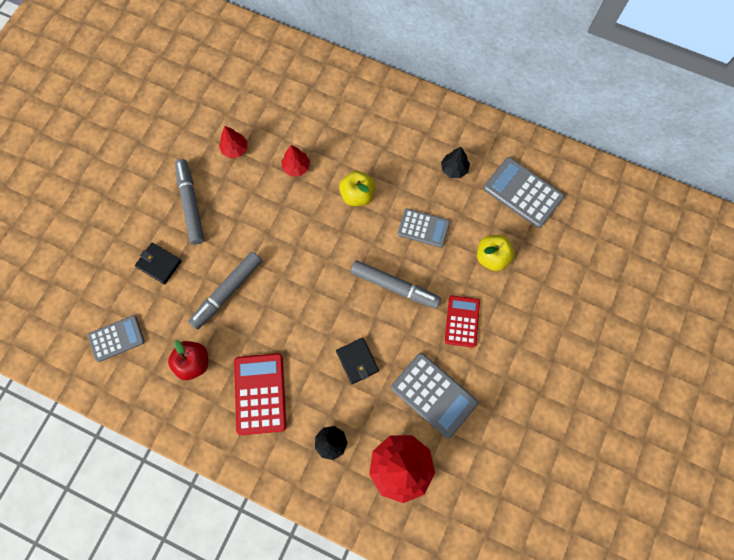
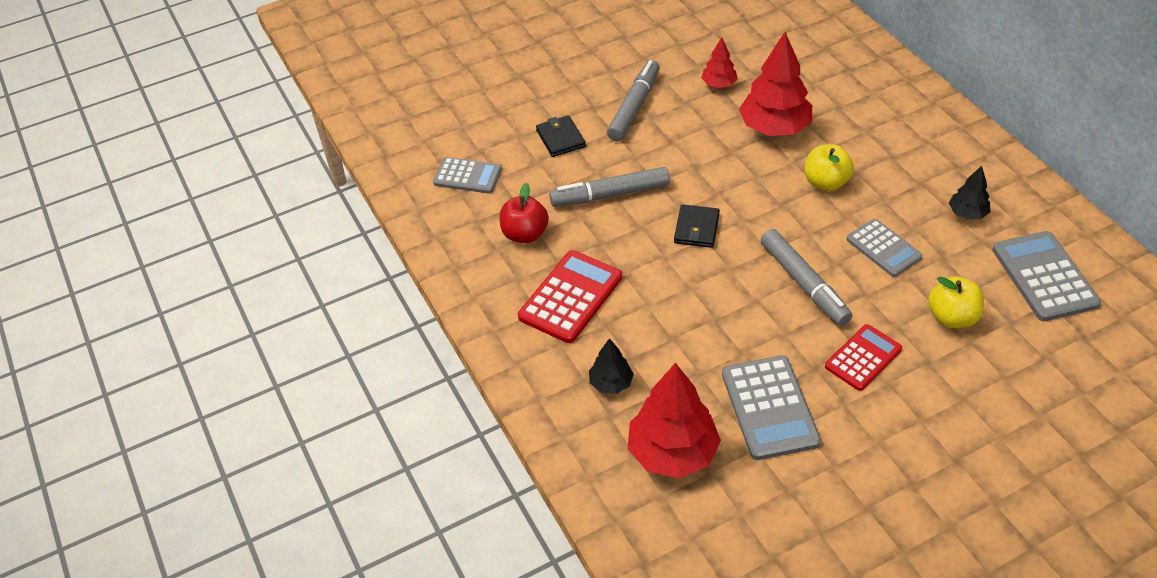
camera: 40 degrees right, 25 degrees down
red tree [281,145,310,176] -> red tree [739,32,812,136], size x1.94
black wallet [336,338,379,384] -> black wallet moved to [674,204,720,248]

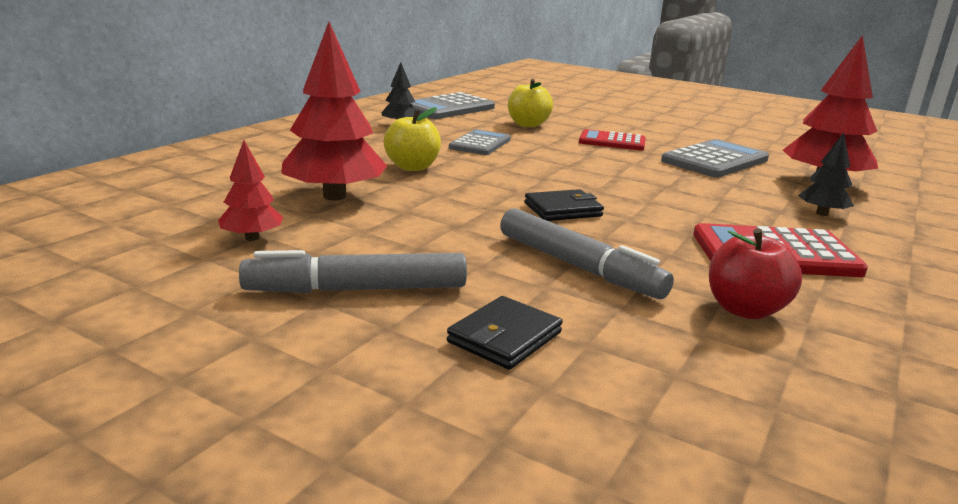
camera: 125 degrees left, 25 degrees down
grey calculator [433,157,502,194] -> none
grey marker [761,229,852,326] -> none

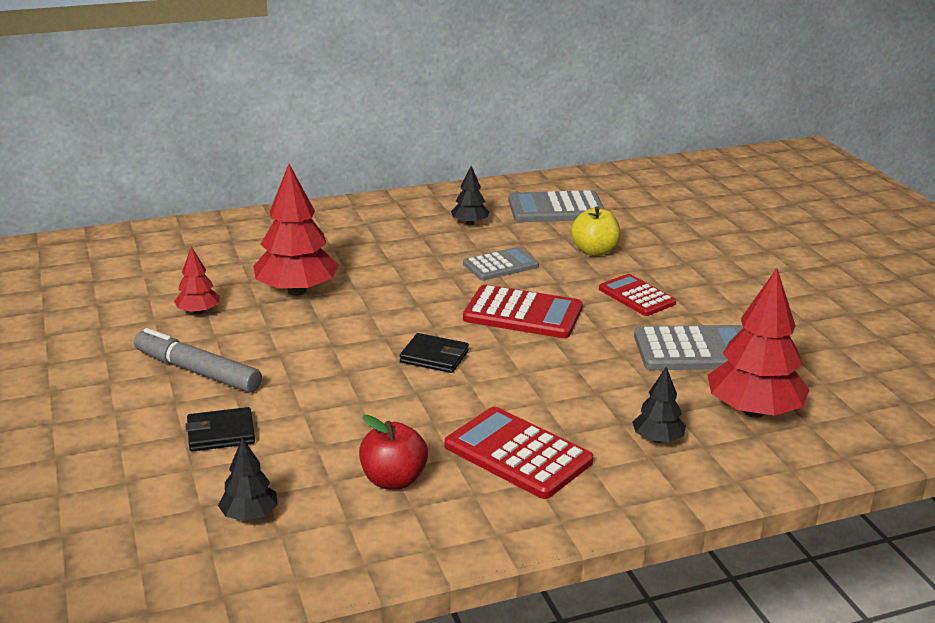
camera: 40 degrees right, 5 degrees up
yellow apple [384,107,441,171] -> none
grey marker [500,209,674,299] -> none
none -> black tree [218,437,278,521]
none -> red calculator [463,285,583,338]

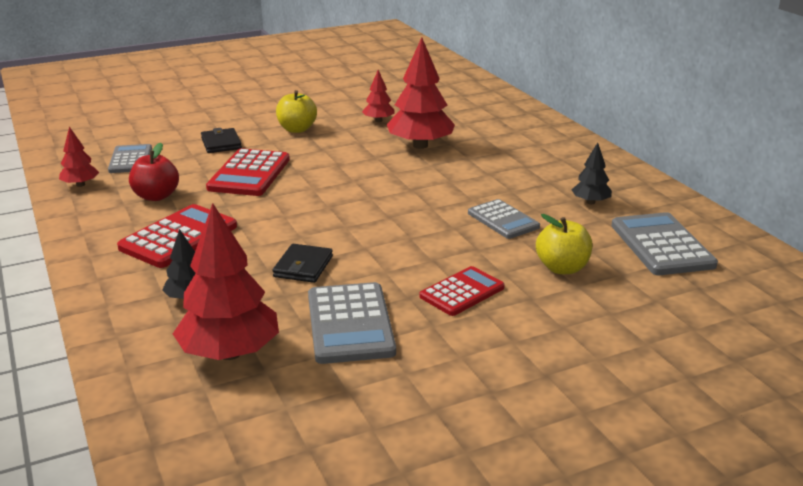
camera: 85 degrees right, 0 degrees up
grey marker [134,328,262,393] -> yellow apple [276,90,317,133]
black tree [218,437,278,521] -> grey calculator [108,144,152,173]
black wallet [400,333,469,373] -> black wallet moved to [273,244,333,283]
red calculator [463,285,583,338] -> red calculator moved to [206,148,290,196]
none -> red tree [59,127,99,187]

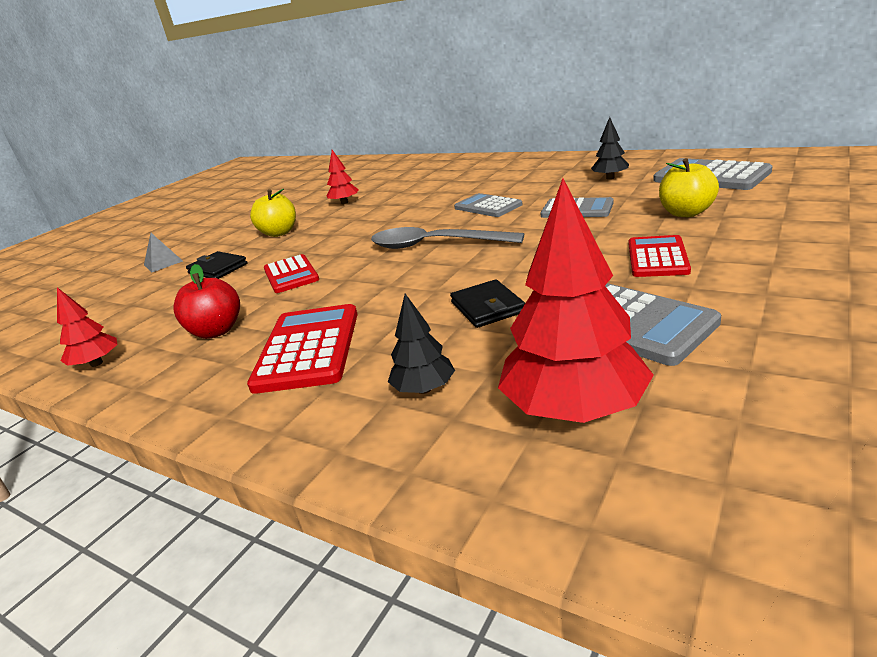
camera: 30 degrees left, 0 degrees up
grey calculator [108,144,152,173] -> grey calculator moved to [454,193,523,217]
red calculator [206,148,290,196] -> red calculator [264,254,319,293], size x0.66
red tree [387,37,455,149] -> none
none -> grey pyramid [144,233,183,272]
none -> grey spoon [371,227,524,249]

